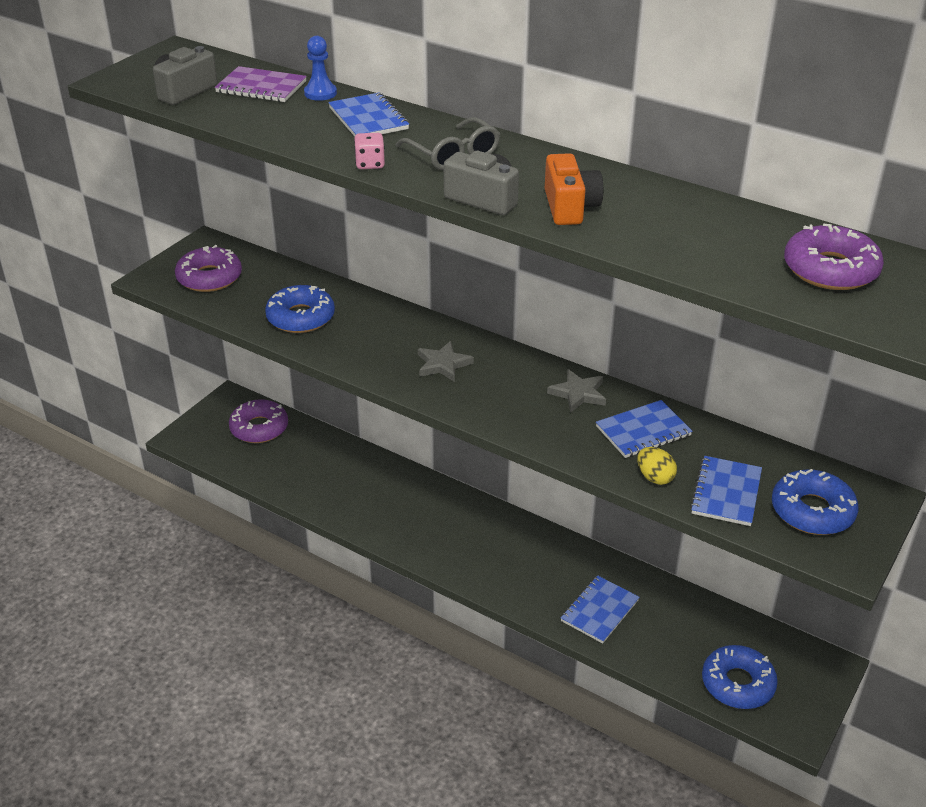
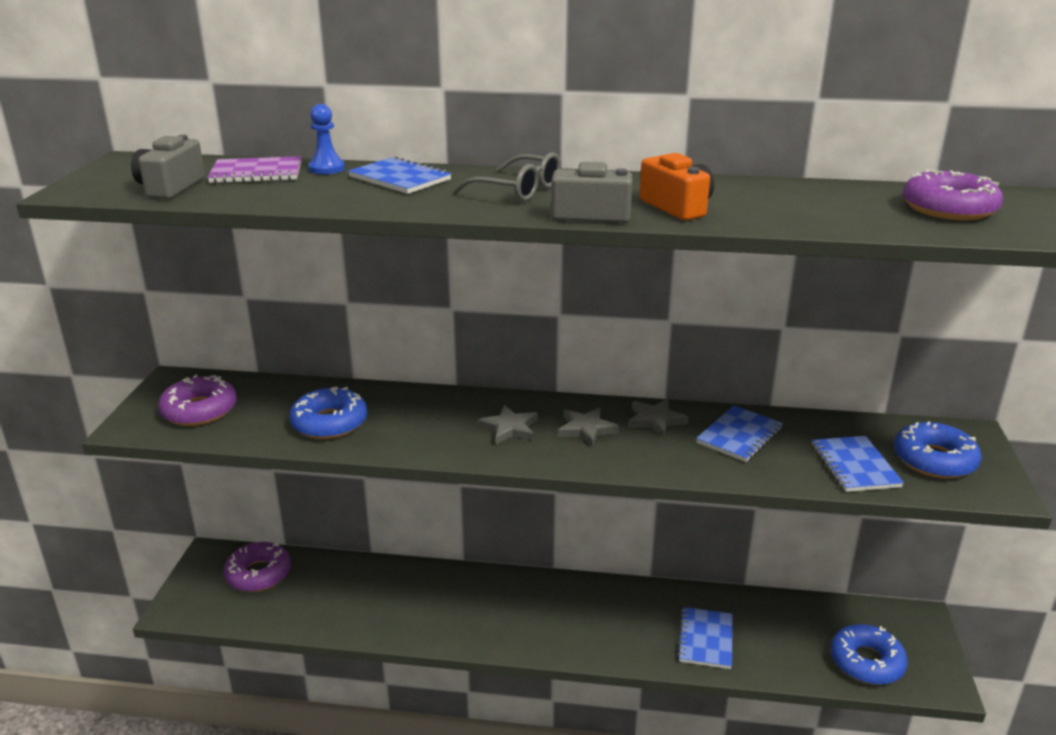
camera: 25 degrees left, 10 degrees down
pink dice [354,133,385,169] -> none
yellow egg [637,447,677,485] -> none
none -> grey star [557,407,619,447]

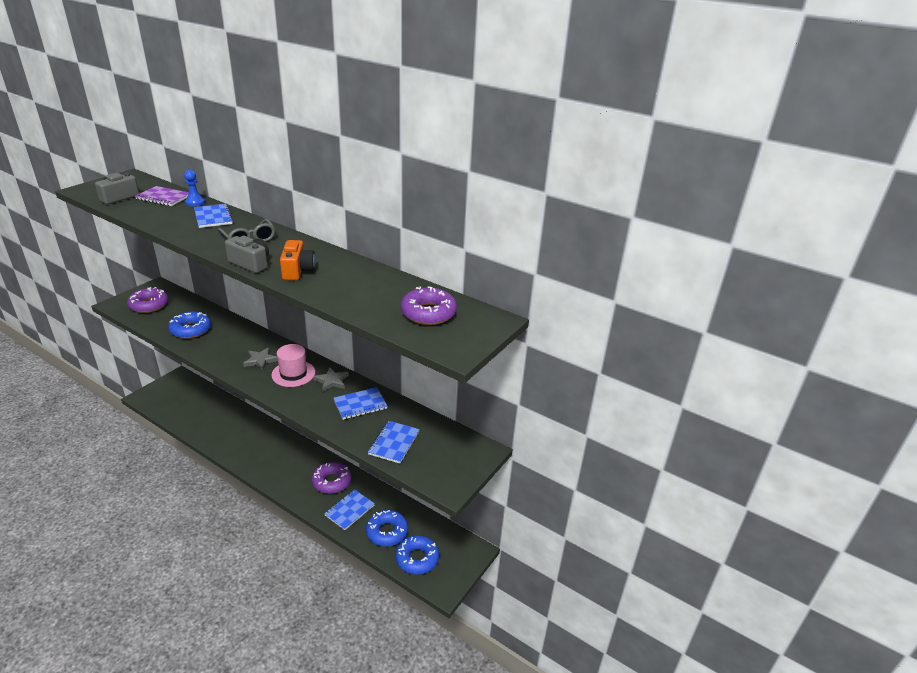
camera: 25 degrees right, 5 degrees up
purple donut [224,542,291,592] -> purple donut moved to [312,462,351,494]
grey star [557,407,619,447] -> pink hat [271,344,315,387]
blue donut [894,421,982,479] -> blue donut moved to [366,510,408,547]

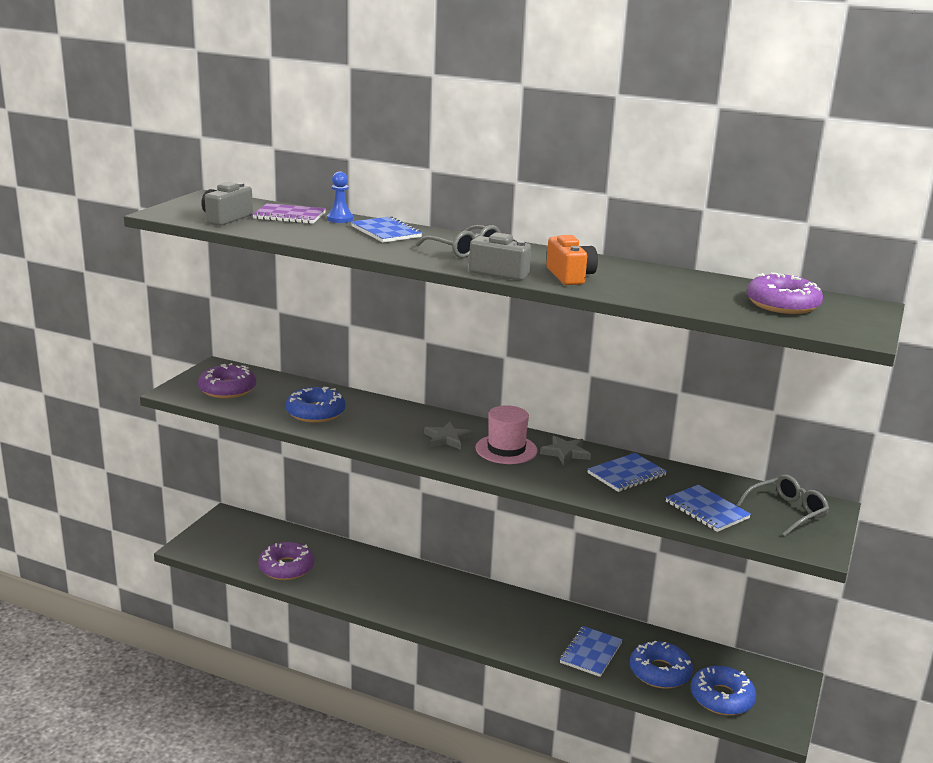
camera: 10 degrees left, 10 degrees down
purple donut [312,462,351,494] -> purple donut moved to [258,542,314,580]
blue notebook [368,421,420,463] -> blue notebook turned 45 degrees counterclockwise [666,485,751,532]
none -> grey glasses [736,475,829,536]

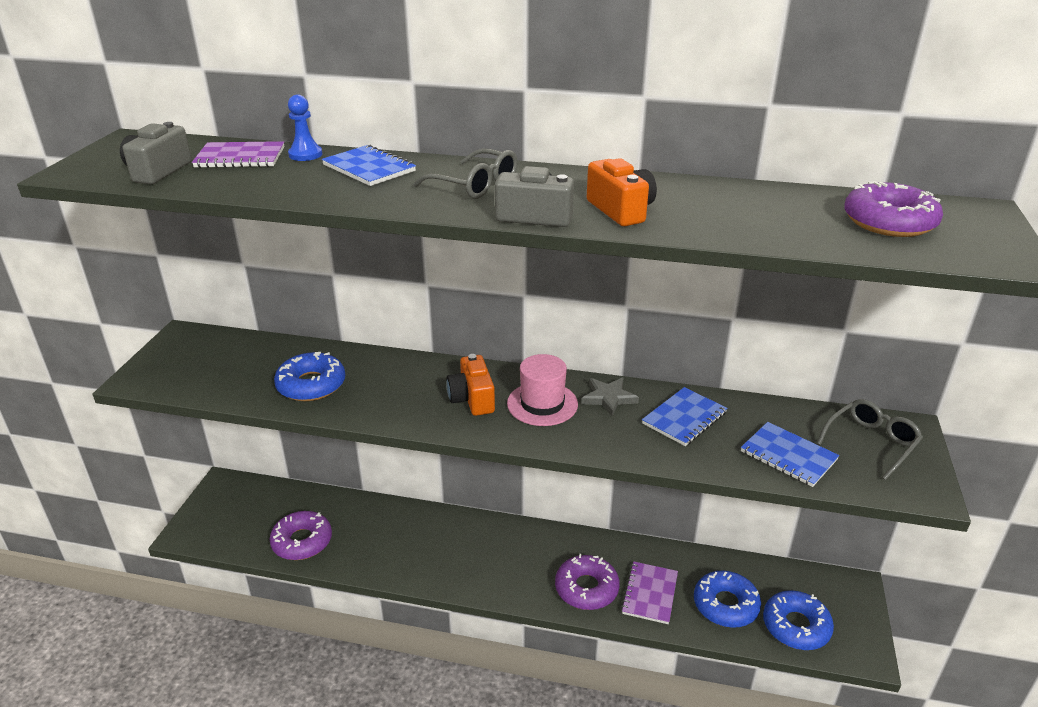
camera: 10 degrees left, 10 degrees up
purple donut [198,363,256,398] -> purple donut moved to [555,554,620,610]
grey star [424,422,473,450] -> orange camera [446,354,495,416]
blue notebook [560,626,623,677] -> purple notebook [621,561,678,624]

